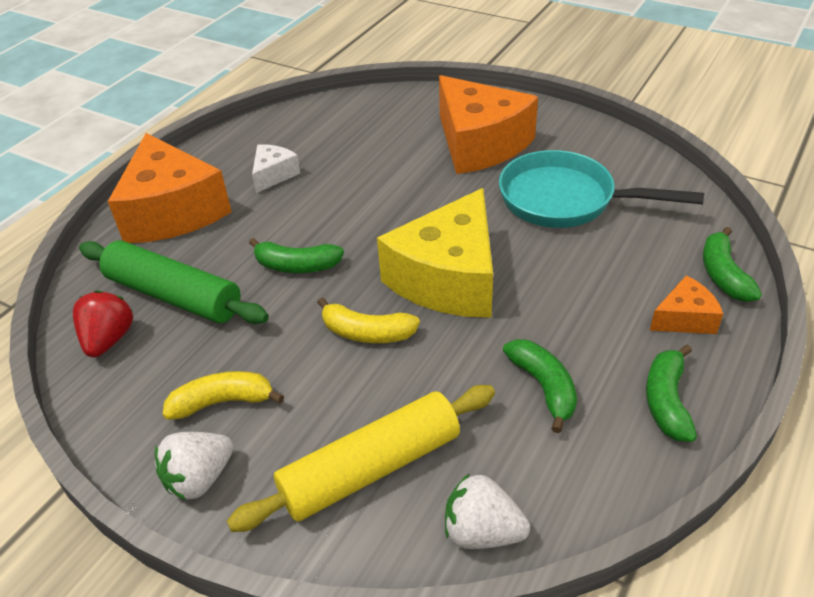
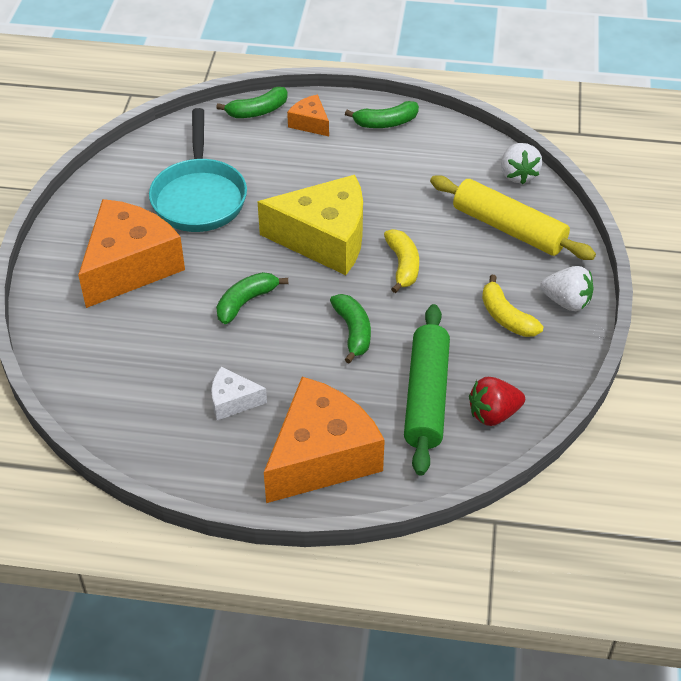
camera: 115 degrees left, 5 degrees up
green banana [503,339,577,433] -> green banana moved to [216,272,288,324]

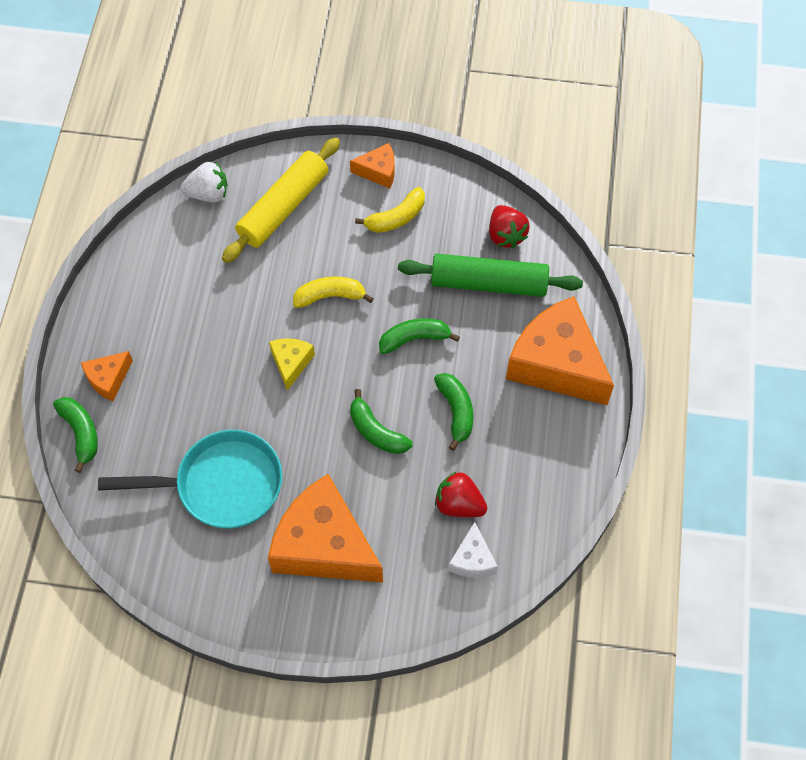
camera: 90 degrees left, 15 degrees up
white cheese [211,367,267,420] -> white cheese moved to [448,522,498,578]
yellow cheese [257,175,363,275] -> yellow cheese [269,338,315,391], size x0.46
green banana [345,101,419,128] -> green banana moved to [434,373,473,451]
white strawberry [540,266,594,311] -> orange cheese [350,143,395,188]
none -> red strawberry [435,471,487,517]

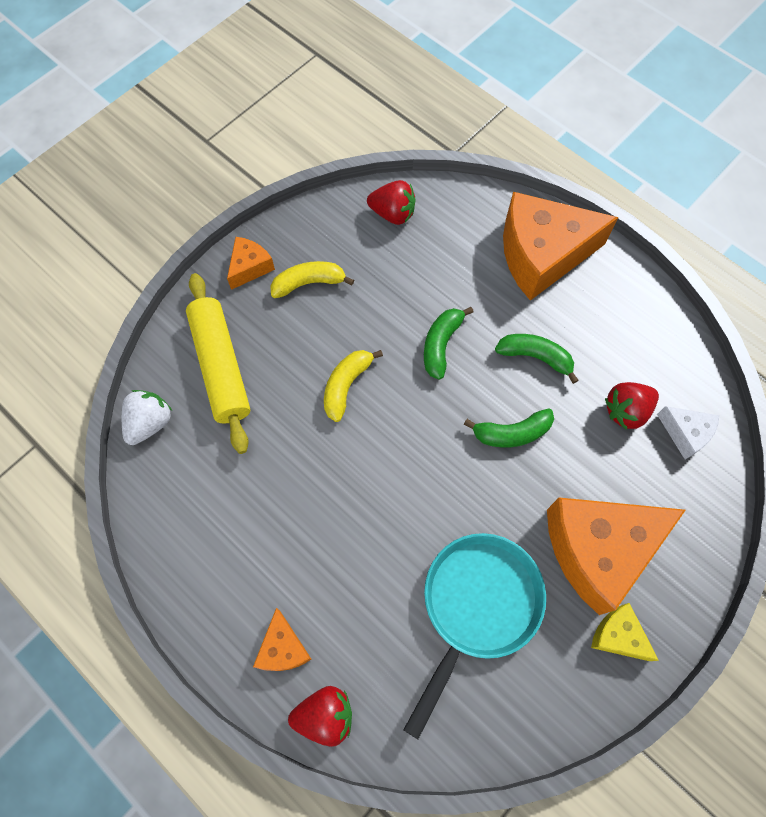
camera: 55 degrees left, 5 degrees up
green banana [53,397,98,473] -> red strawberry [288,686,352,747]
yellow cheese [269,338,315,391] -> yellow cheese moved to [591,603,659,661]
yellow banana [355,187,425,233] -> yellow banana turned 105 degrees counterclockwise [270,261,354,298]
green rolling pin [398,254,583,297] -> none

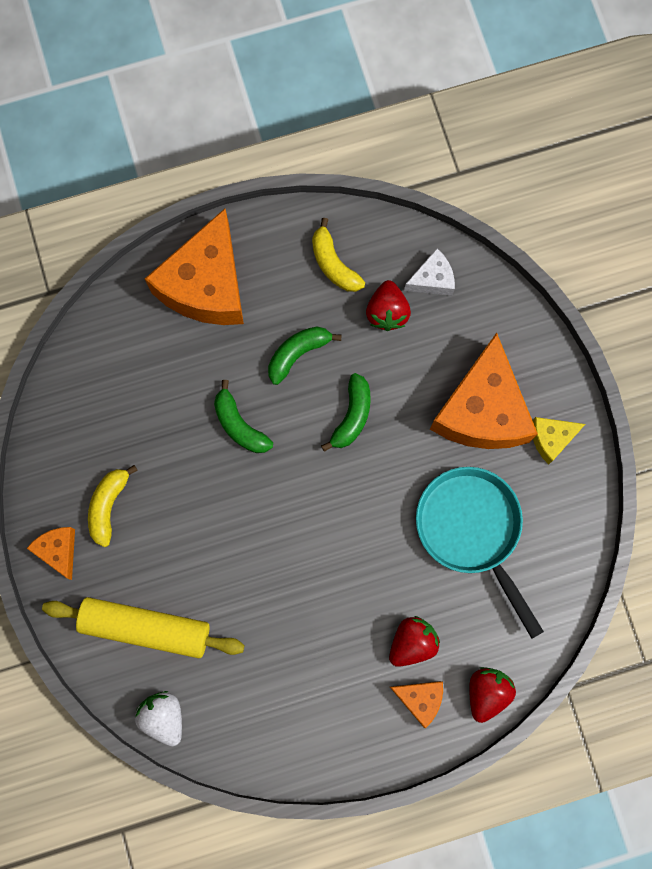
camera: 60 degrees left, 10 degrees up
yellow banana [324,350,383,422] -> yellow banana moved to [312,218,365,292]
red strawberry [367,180,415,225] -> red strawberry moved to [389,616,440,667]

